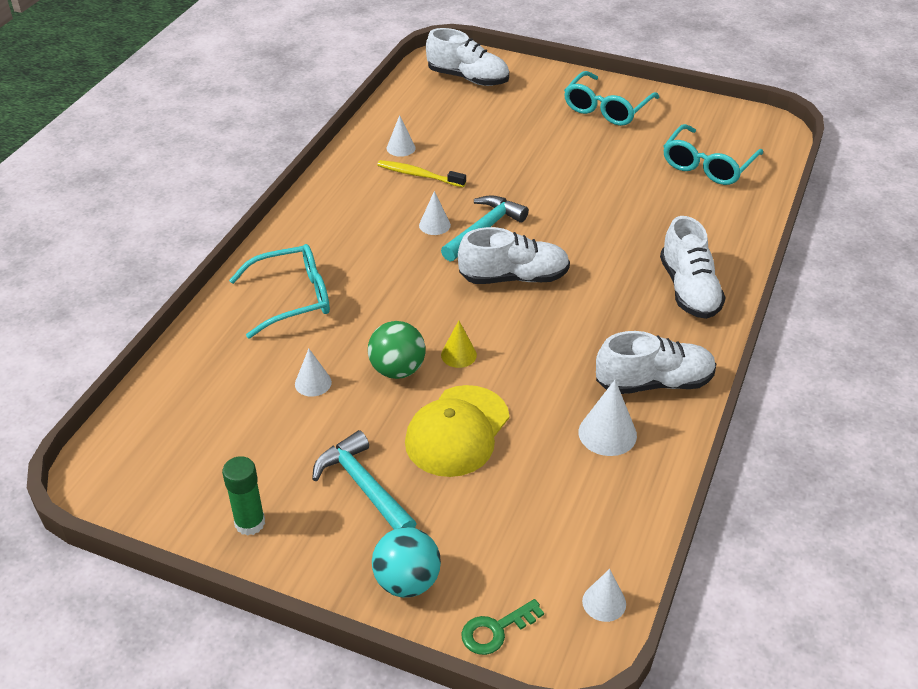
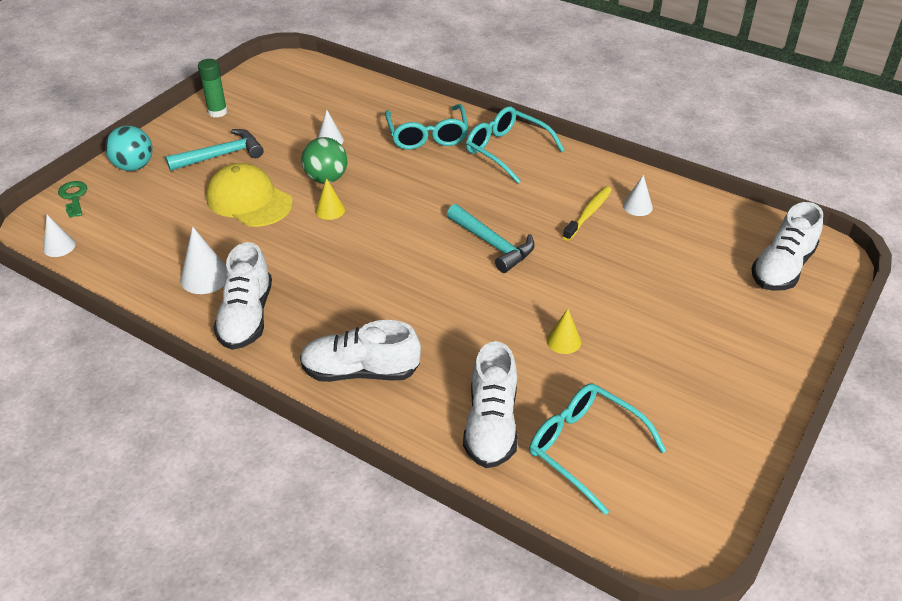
camera: 100 degrees right, 0 degrees up
white cone [419,191,451,235] -> none
white shoe [458,227,570,284] -> white shoe moved to [463,341,518,468]
turquoise glasses [564,71,659,126] -> turquoise glasses moved to [466,107,564,184]
none -> yellow cone [547,309,581,354]

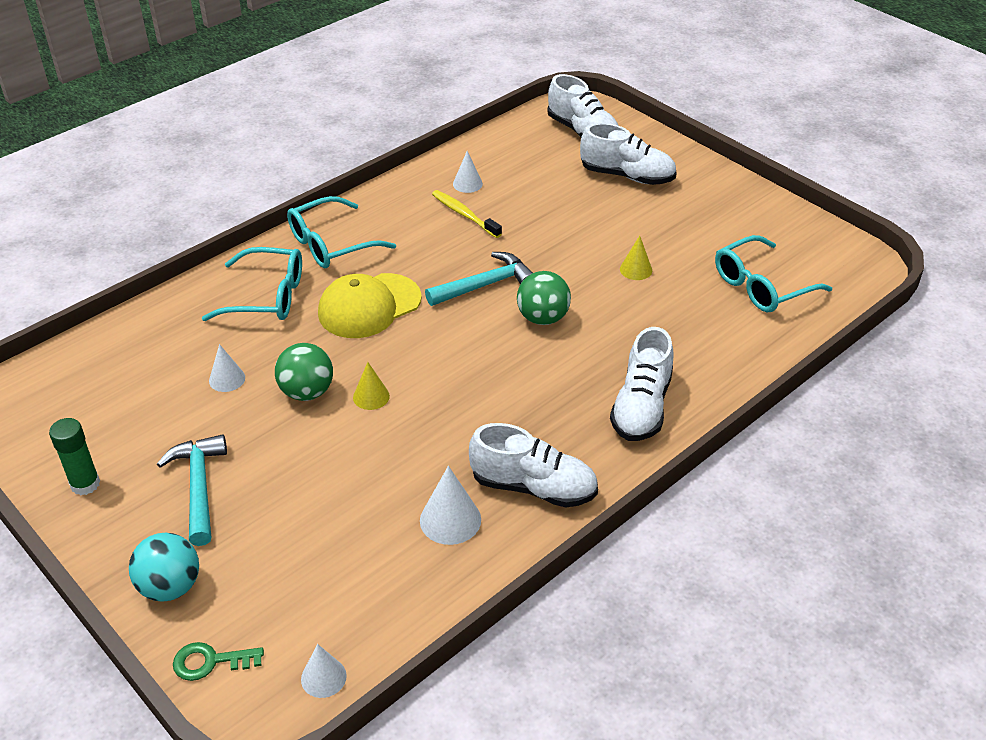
camera: 75 degrees left, 0 degrees up
yellow cap [206,163,293,227] -> yellow cap moved to [318,273,422,338]
white shoe [463,341,518,468] -> white shoe moved to [580,123,677,185]
none -> green ball [517,271,571,325]

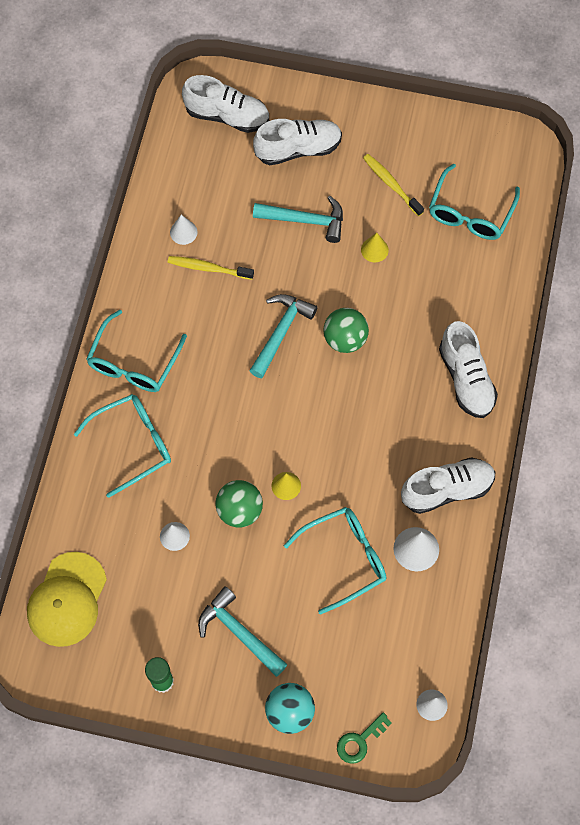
camera: 35 degrees left, 25 degrees up
yellow cap [318,273,422,338] -> yellow cap moved to [27,552,107,647]
none -> turquoise hammer [253,196,343,243]
none -> turquoise glasses [284,507,386,615]
none -> yellow toothbrush [363,154,424,216]

